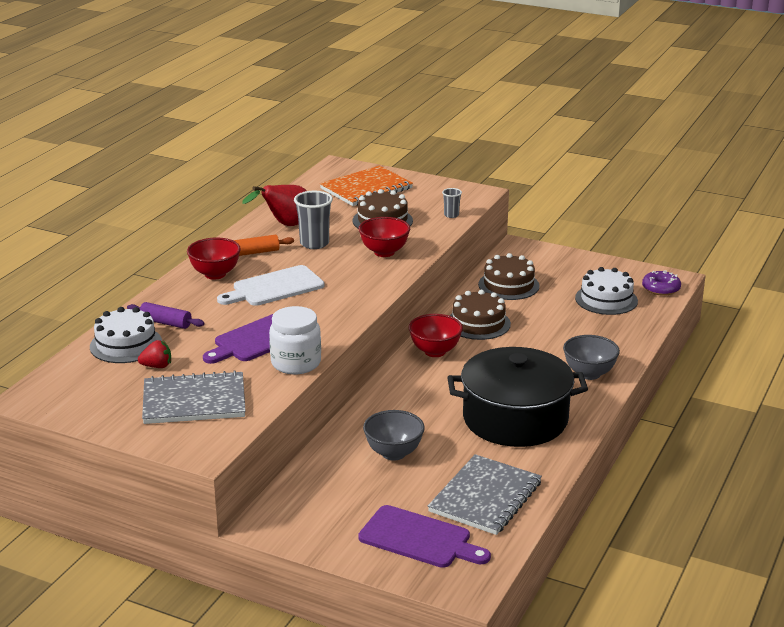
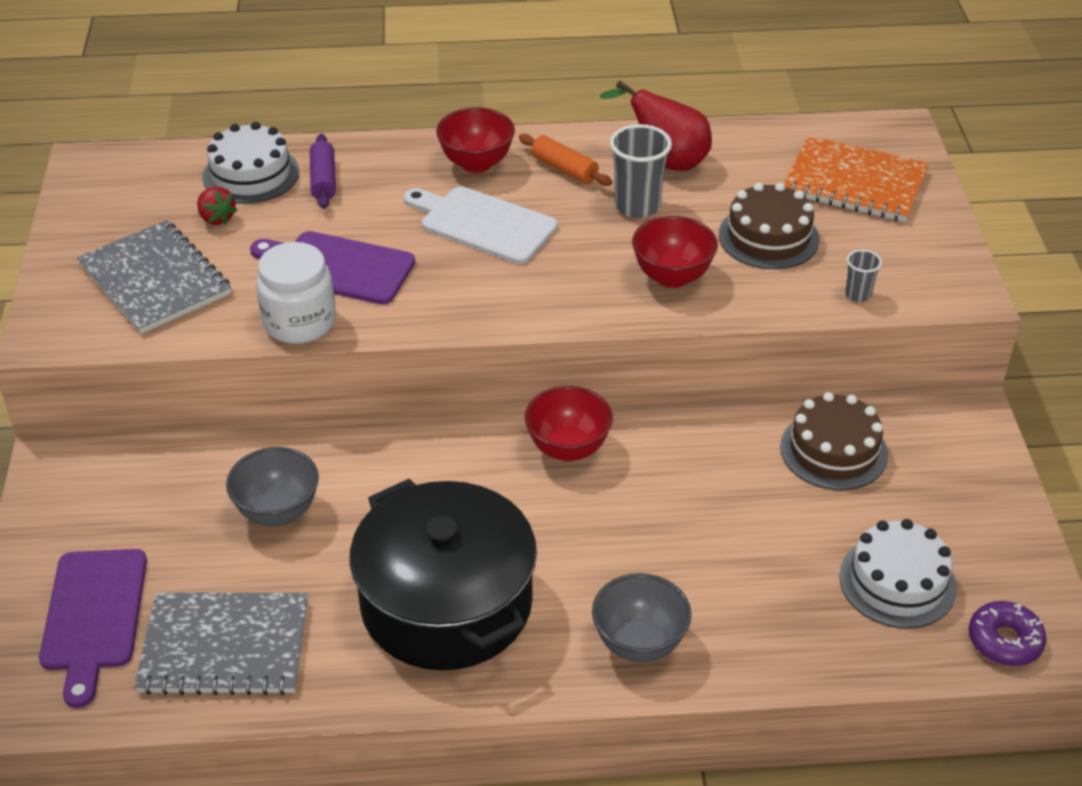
camera: 60 degrees right, 15 degrees up
brown cake [450,290,511,340] -> none

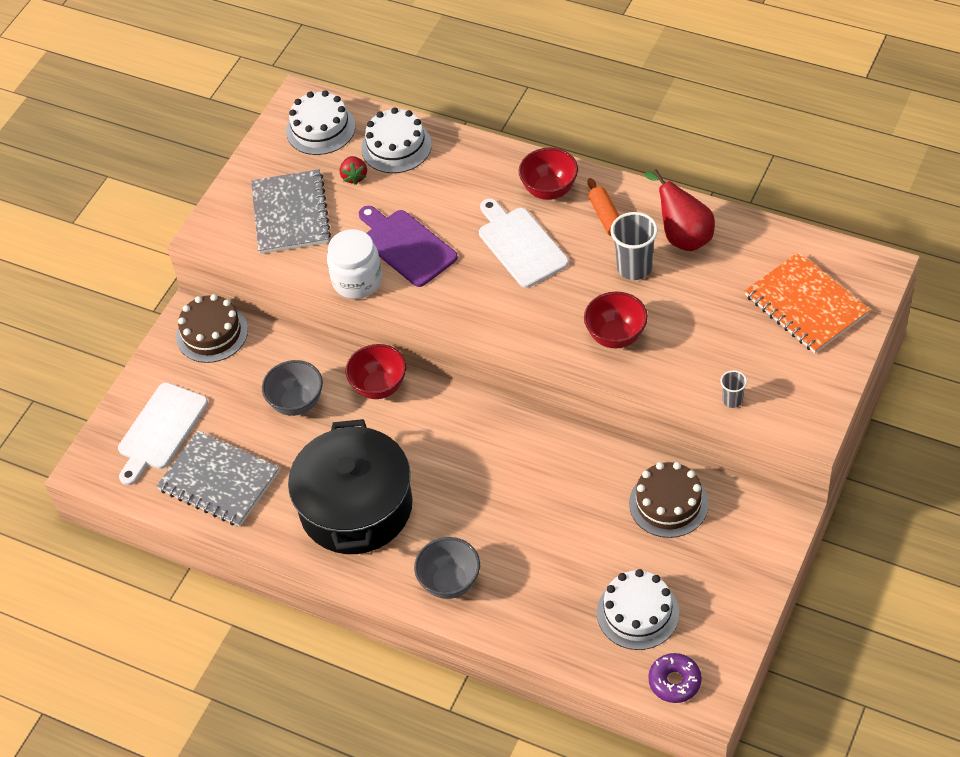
camera: 35 degrees right, 10 degrees up
purple cutting board [39,549,147,708] -> white cutting board [118,383,208,485]
purple rolling pin [310,134,336,209] -> none
red bowl [525,386,613,461] -> red bowl moved to [345,344,406,399]
brown cake [719,183,820,269] -> brown cake moved to [176,294,248,363]
none -> white cake [286,90,356,155]

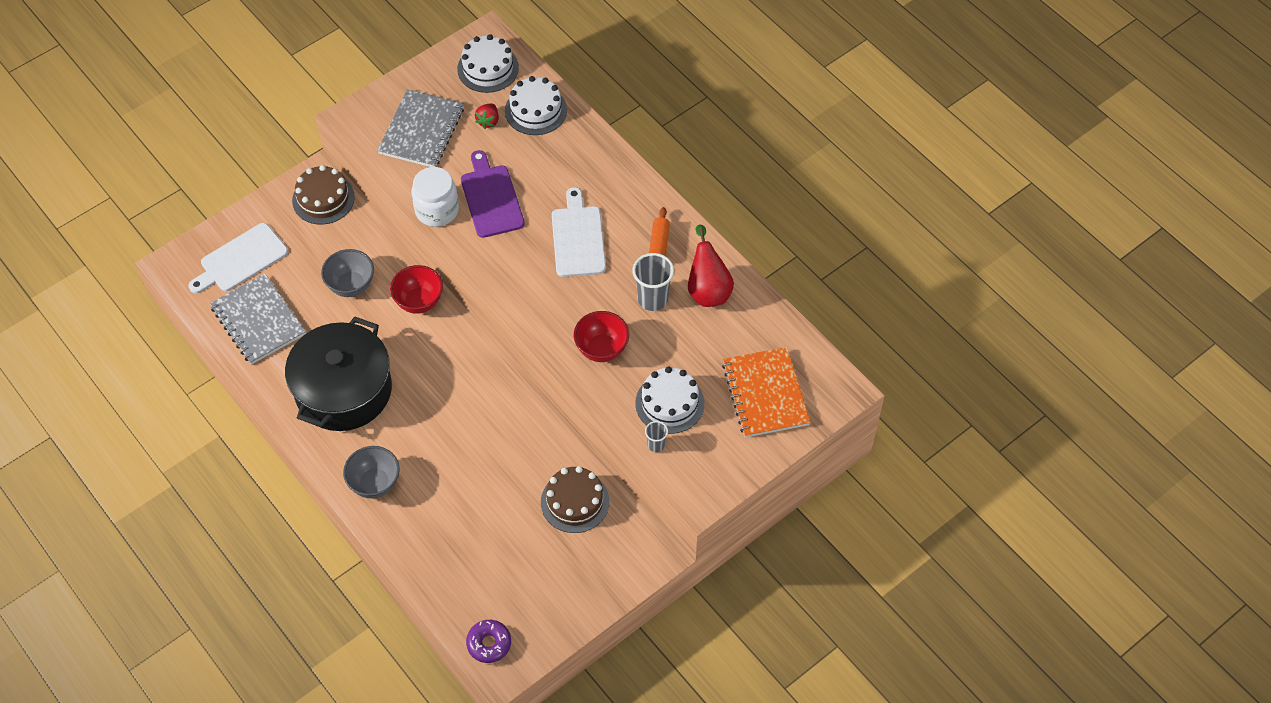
camera: 20 degrees right, 5 degrees up
red bowl [519,148,578,200] -> none
white cake [597,569,679,650] -> white cake moved to [635,366,704,434]

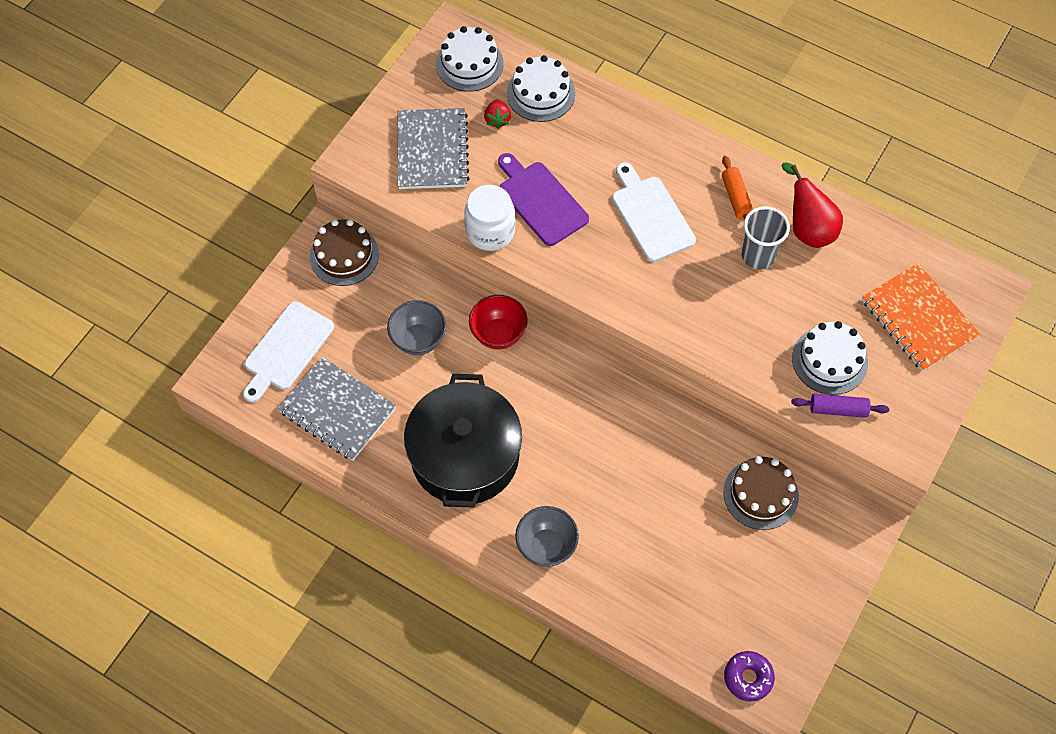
camera: 20 degrees left, 5 degrees up
red bowl [574,311,629,362] -> none
grey cup [645,421,668,452] -> purple rolling pin [791,394,889,418]

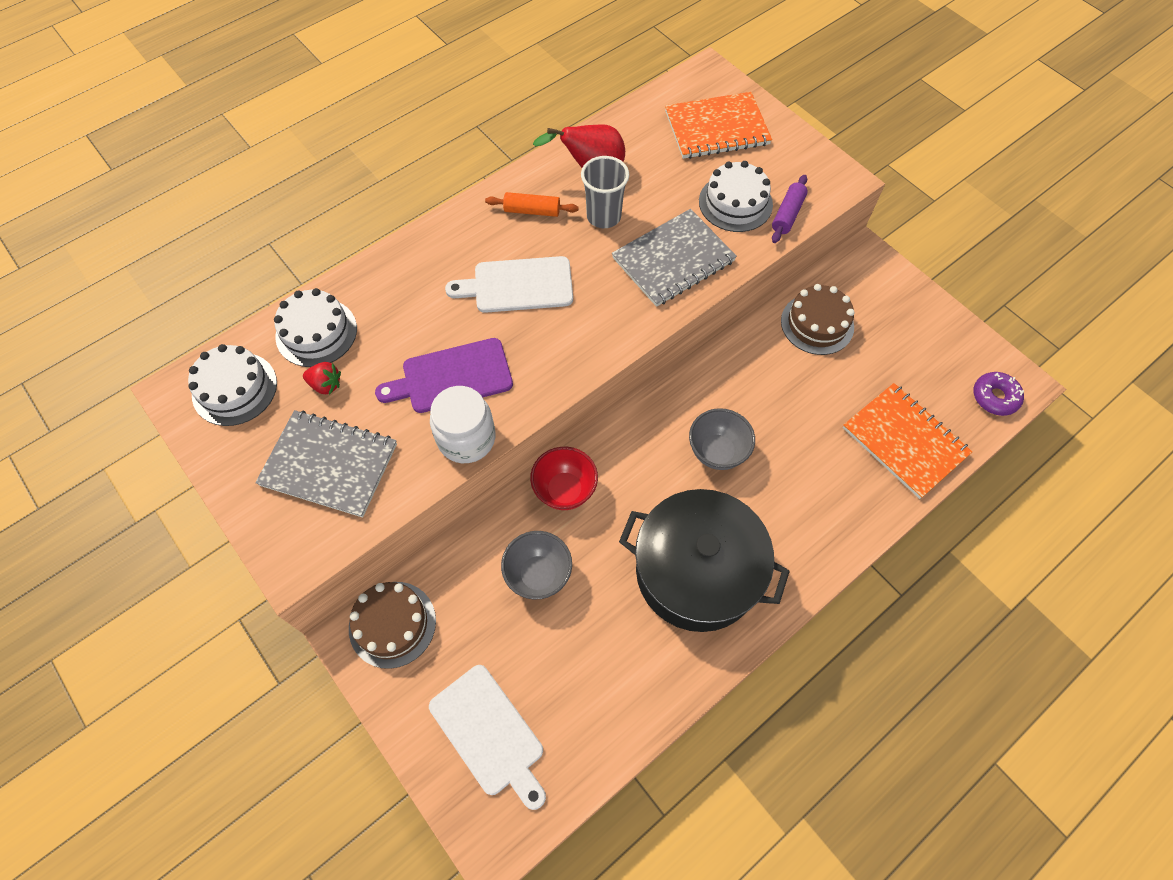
camera: 70 degrees left, 0 degrees up
grey notebook [278,356,396,461] -> grey notebook moved to [612,209,737,307]
grey bowl [515,506,579,567] -> grey bowl moved to [689,408,755,470]
none -> orange notebook [843,383,972,499]

